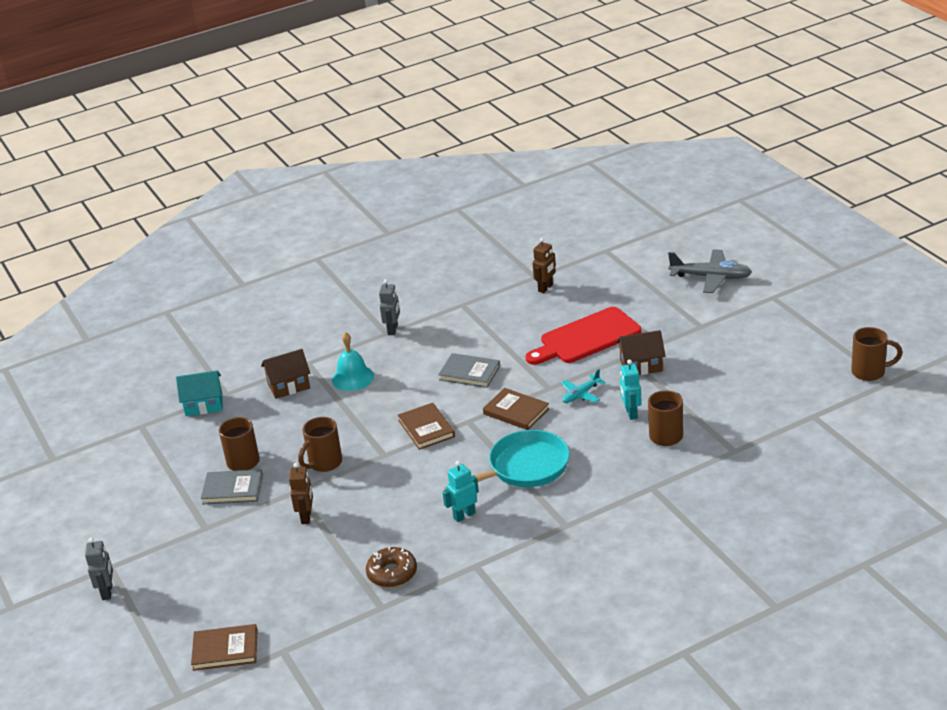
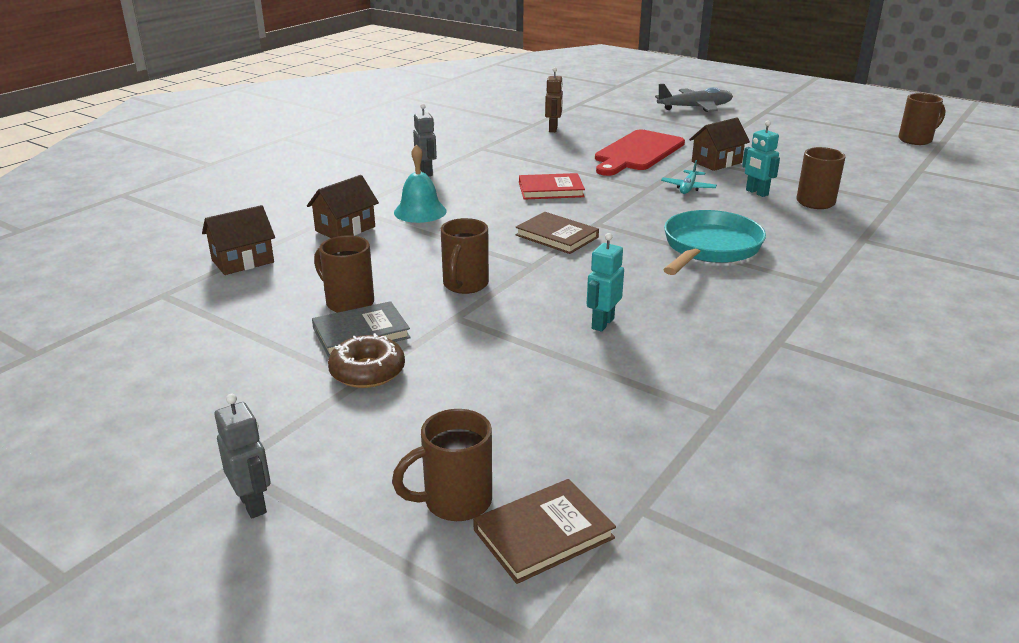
camera: 30 degrees left, 5 degrees down
turquoise house [176,370,223,416] -> brown house [202,205,275,275]
brown robot [289,463,313,524] -> none
brown donut [366,547,417,587] -> brown donut moved to [328,333,405,388]
grey book [438,353,500,388] -> red book [519,173,585,200]
turquoise robot [442,461,479,522] -> turquoise robot moved to [587,233,624,332]
brown book [483,388,549,430] -> none
none -> brown mug [392,409,492,521]

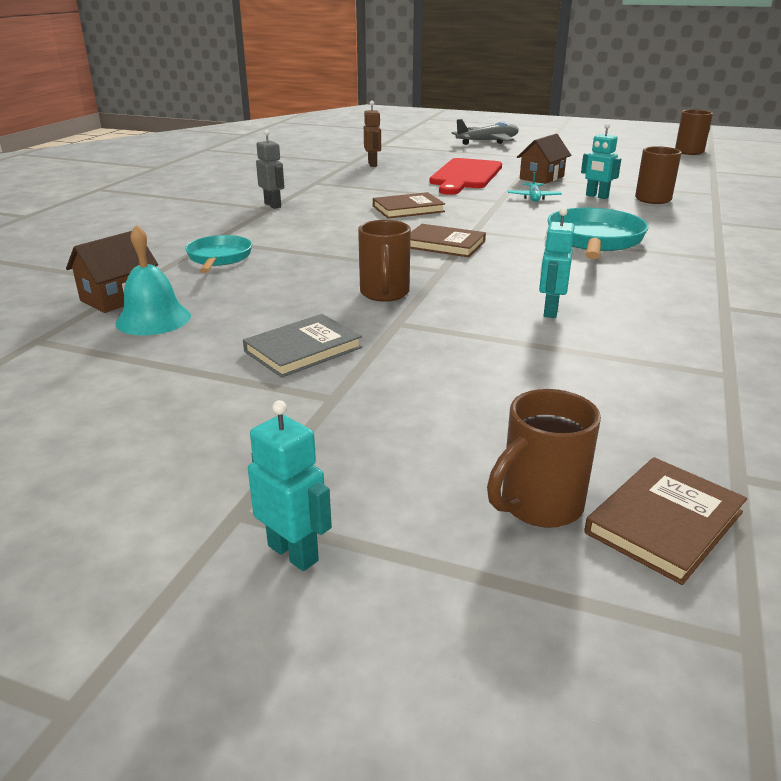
camera: 15 degrees left, 0 degrees up
grey robot [215,394,271,518] -> turquoise robot [248,400,332,571]
brown house [307,175,379,238] -> turquoise pan [185,235,252,273]
brown mug [314,235,374,313] -> none
brown donut [328,333,405,388] -> none
turquoise bell [394,144,447,223] -> turquoise bell moved to [116,225,191,335]
red book [519,173,585,200] -> brown book [373,192,445,219]

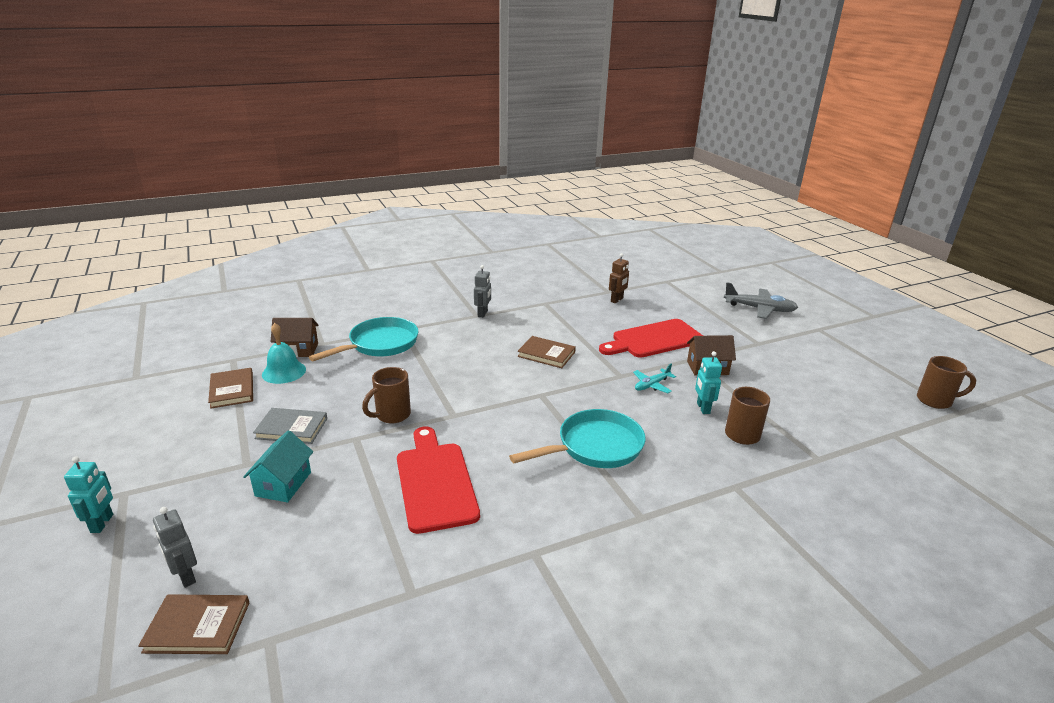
camera: 45 degrees right, 0 degrees up
turquoise pan [185,235,252,273] -> turquoise pan [309,317,419,361], size x1.59
brown book [410,224,486,257] -> brown book moved to [208,368,253,409]
brown mug [487,389,601,528] -> grey robot [153,507,197,588]
turquoise robot [539,208,575,318] -> red cutting board [397,426,480,534]
none -> turquoise house [243,430,313,502]

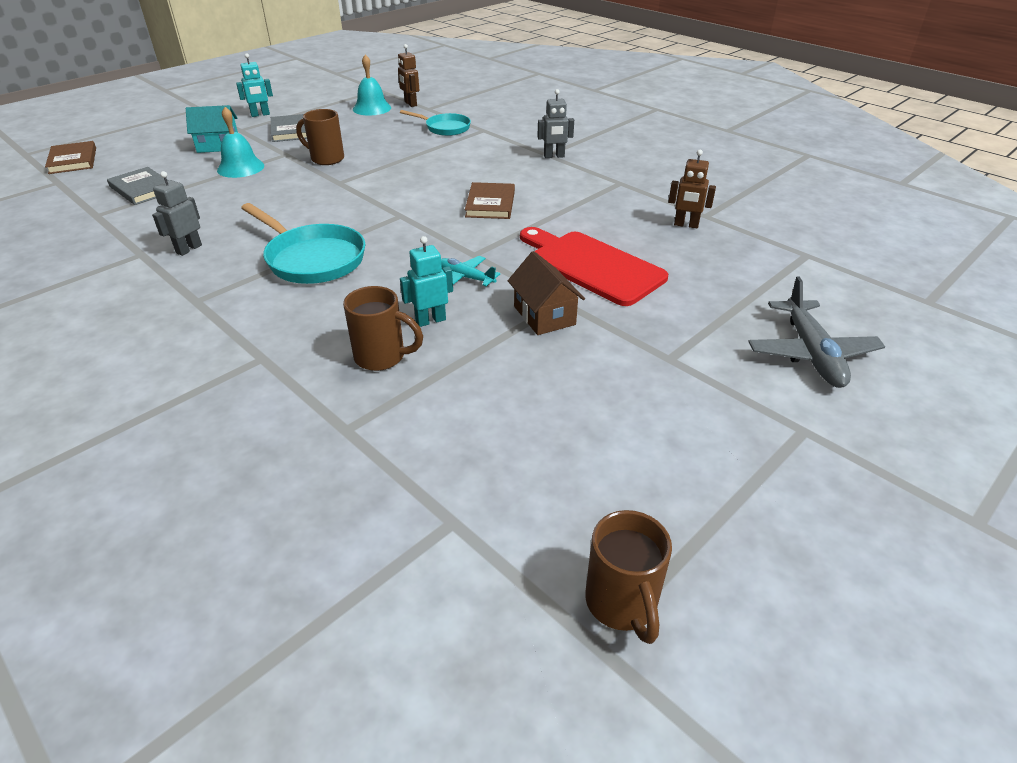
camera: 70 degrees right, 10 degrees up
turquoise robot [64,456,113,533] -> turquoise robot moved to [236,53,273,117]
grey robot [153,507,197,588] -> grey robot moved to [152,171,202,256]
brown book [208,368,253,409] -> none
brown house [271,318,319,357] -> brown robot [398,44,419,107]
turquoise pan [309,317,419,361] -> turquoise pan [400,110,471,136], size x0.63
red cutting board [397,426,480,534] -> none
none -> grey book [107,167,169,205]
none -> turquoise bell [217,107,264,178]

